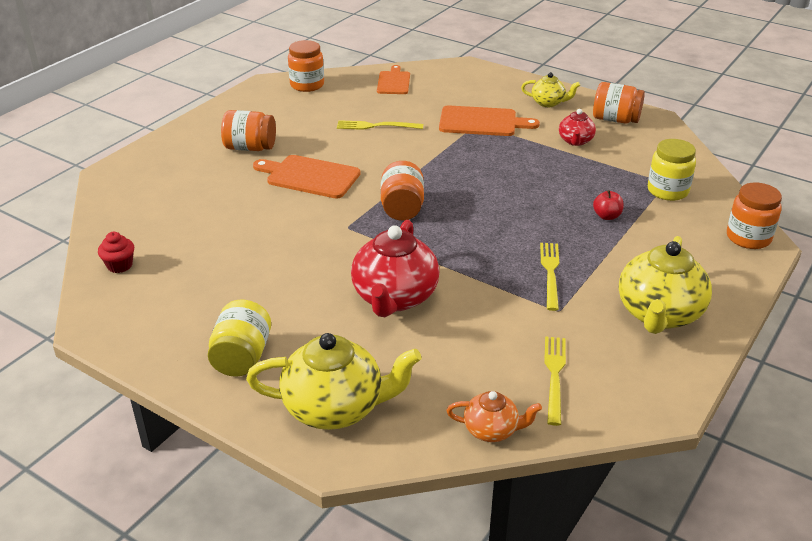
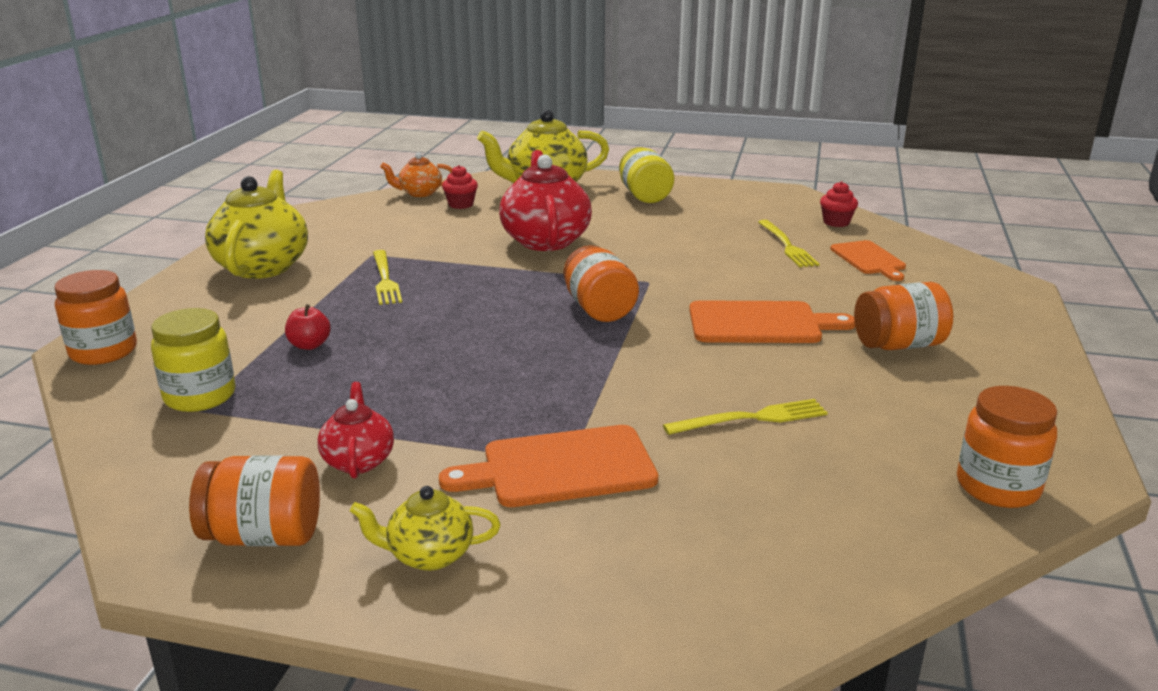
camera: 160 degrees right, 10 degrees down
orange cutting board [377,65,410,94] -> orange cutting board moved to [830,240,906,281]
yellow fork [544,336,566,426] -> yellow fork moved to [758,220,819,267]
none -> red cupcake [442,165,478,209]

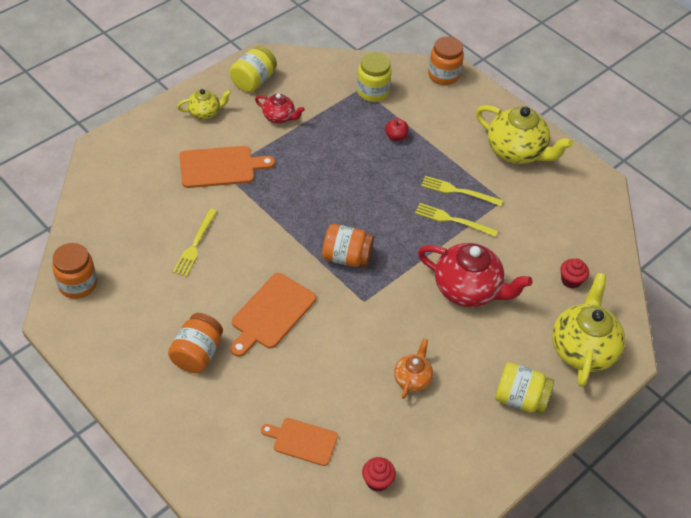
camera: 120 degrees right, 25 degrees up
orange jar [189,455,320,546] -> yellow jar [230,46,277,93]
yellow teapot [350,486,501,571] -> yellow teapot turned 45 degrees clockwise [177,89,231,119]
orange teapot [380,152,452,197] -> orange teapot moved to [394,338,433,399]
orange cutting board [439,425,658,507] -> orange cutting board turned 60 degrees clockwise [179,146,275,188]
yellow fork [758,220,819,267] -> yellow fork moved to [415,203,498,237]

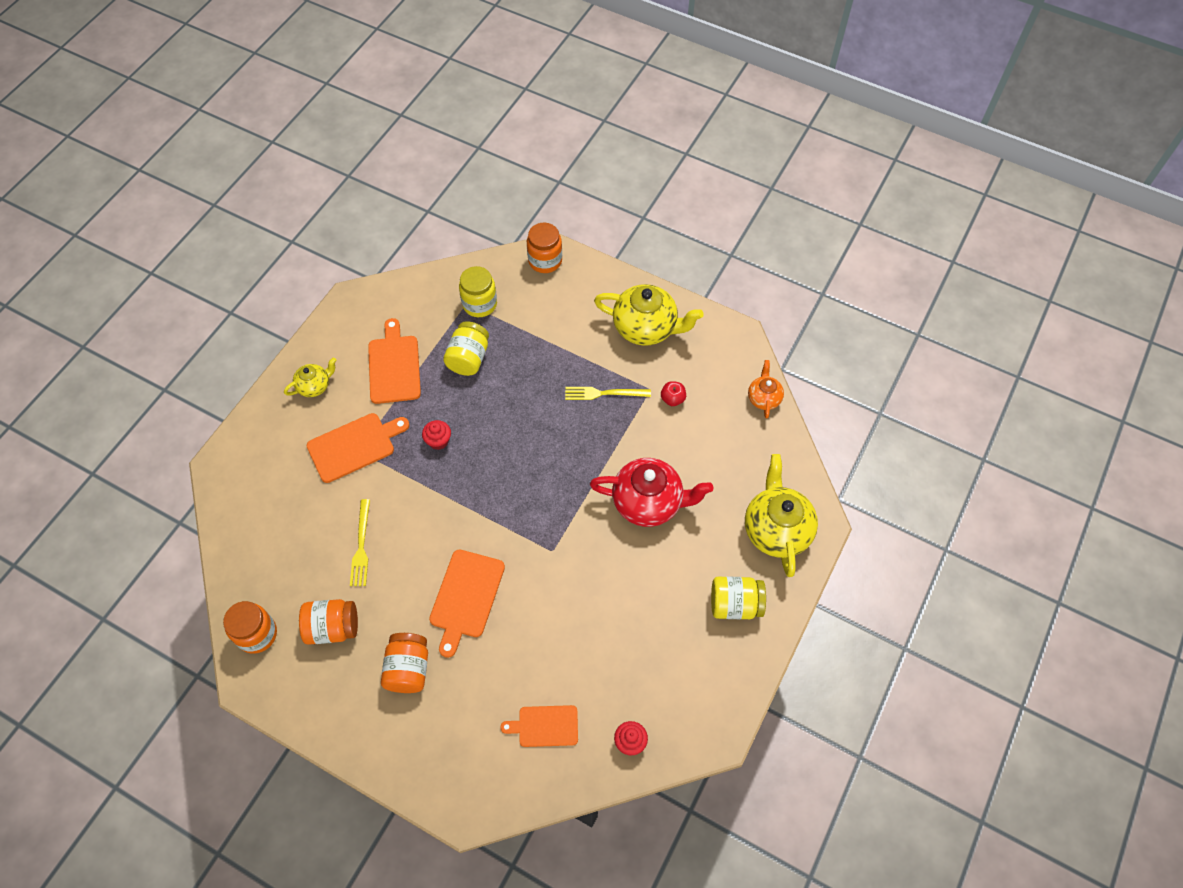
camera: 15 degrees left, 10 degrees up
yellow jar [230,46,277,93] -> yellow jar moved to [443,321,489,376]
red teapot [255,94,305,124] -> orange cutting board [368,318,421,404]
orange jar [322,224,374,267] -> orange jar moved to [299,599,358,645]
red apple [385,118,409,141] -> red apple moved to [661,381,686,406]
orange teapot [394,338,433,399] -> orange teapot moved to [748,360,784,418]
yellow fork [415,203,498,237] -> none
red cupcake [560,258,589,289] -> red cupcake moved to [422,420,451,450]

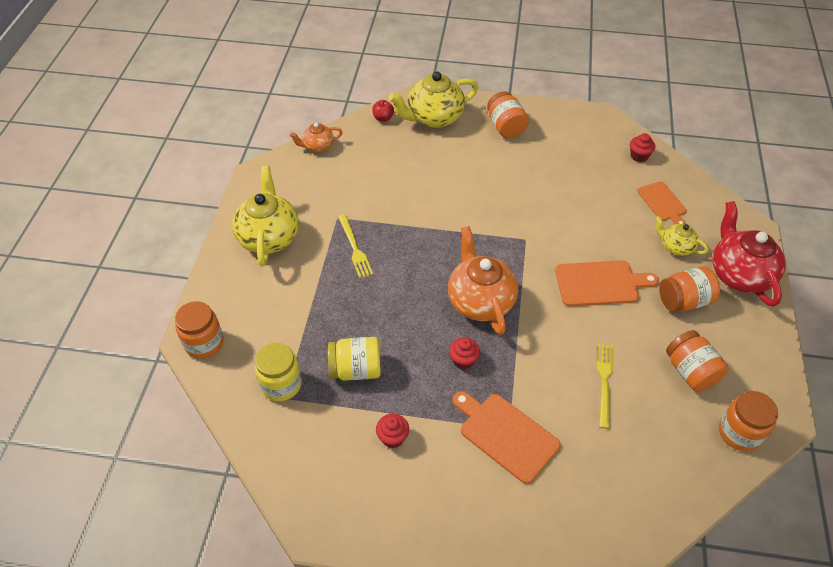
camera: 110 degrees left, 10 degrees down
yellow teapot [284,358,336,397] -> yellow teapot moved to [655,216,708,256]
yellow fork [350,499,370,586] -> yellow fork turned 60 degrees counterclockwise [596,344,613,429]
orange cutting board [368,318,421,404] -> red cupcake [376,414,409,448]
red teapot [590,458,713,527] -> red teapot moved to [712,201,786,307]
red apple [661,381,686,406] -> red apple moved to [372,100,394,122]
yellow jar [711,576,766,619] -> orange jar [487,92,529,138]
none -> orange teapot [448,226,518,335]

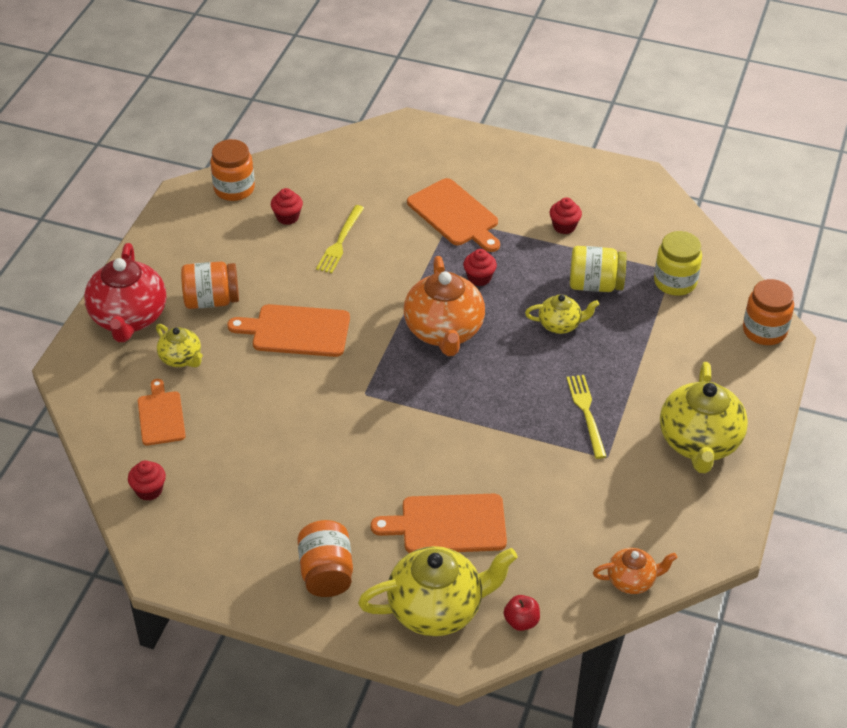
camera: 170 degrees left, 5 degrees down
orange jar [666,330,729,392] -> none
none -> red cupcake [271,188,303,225]
none -> orange cutting board [371,494,507,553]
none -> yellow teapot [525,294,599,334]

